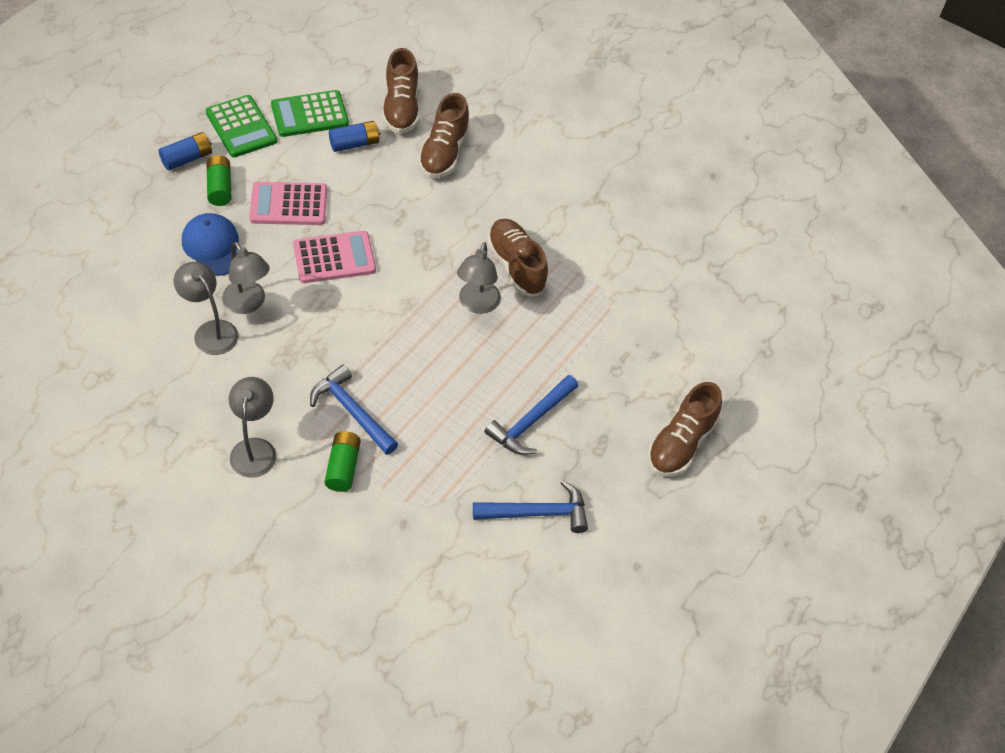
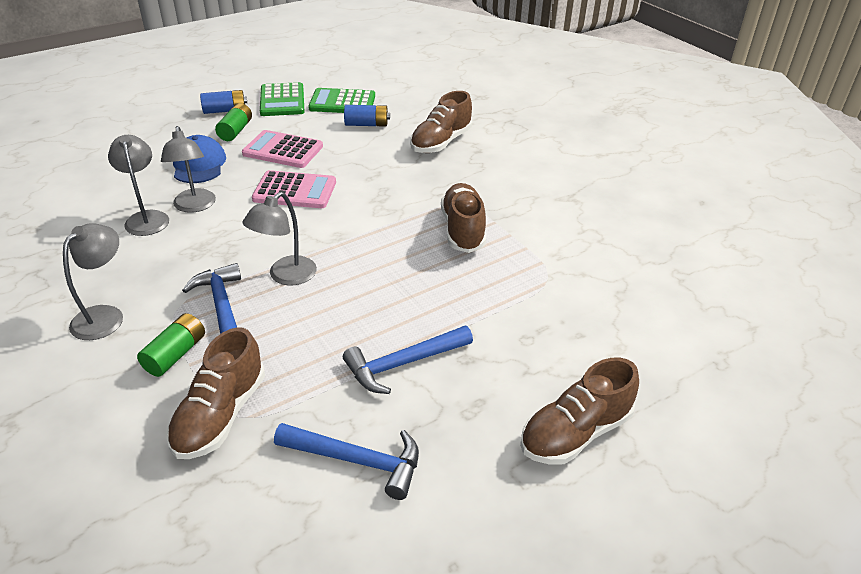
camera: 25 degrees right, 15 degrees down
brown shoe [382,48,420,134] -> brown shoe moved to [166,327,265,459]
grey lamp [457,243,501,314] -> grey lamp moved to [243,192,317,285]

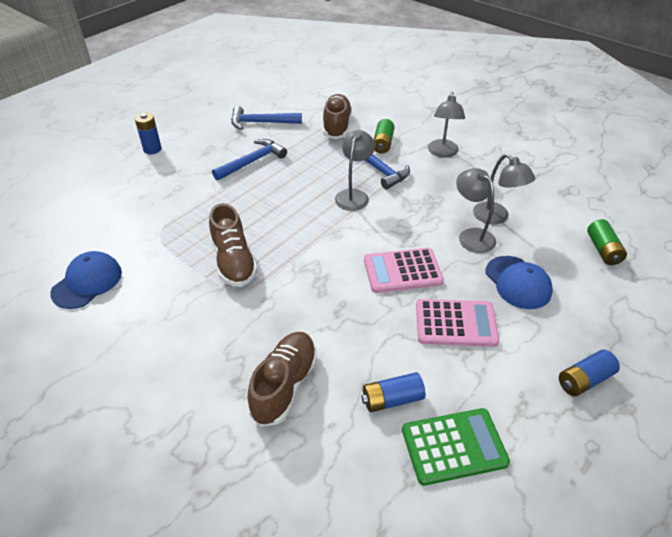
camera: 165 degrees right, 5 degrees up
green battery [215,103,252,141] -> green battery moved to [587,219,627,265]
green calculator [260,82,304,116] -> none
brown shoe [520,358,639,465] -> blue battery [135,113,162,154]
none -> blue cap [50,251,122,309]

